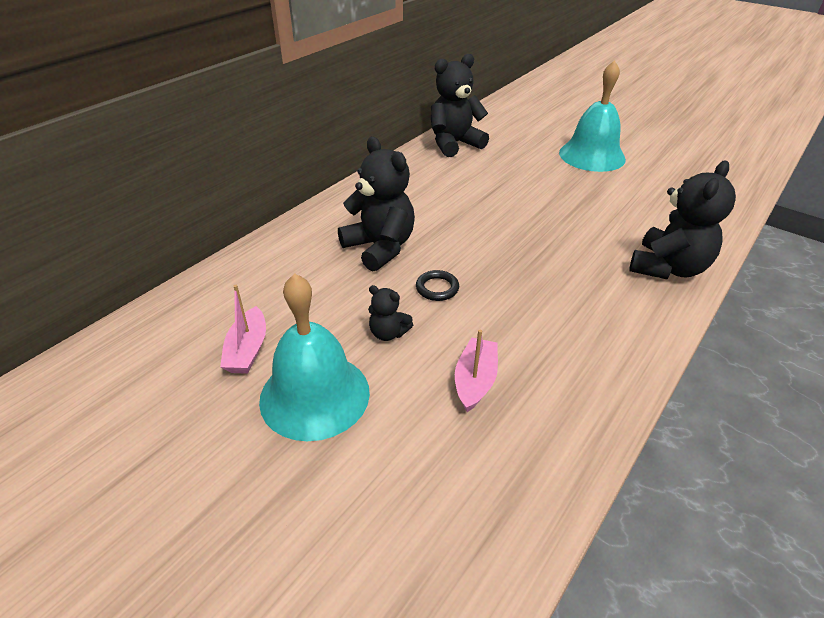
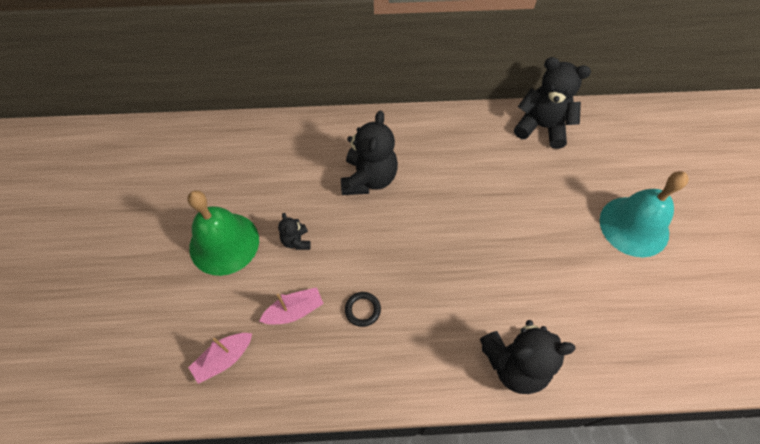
camera: 50 degrees right, 20 degrees up
pink boat [220,285,266,374] -> pink boat moved to [188,333,252,384]
turquoise bell [259,273,370,441] -> green bell [188,190,259,276]
black ring [416,270,459,301] -> black ring moved to [345,292,381,327]

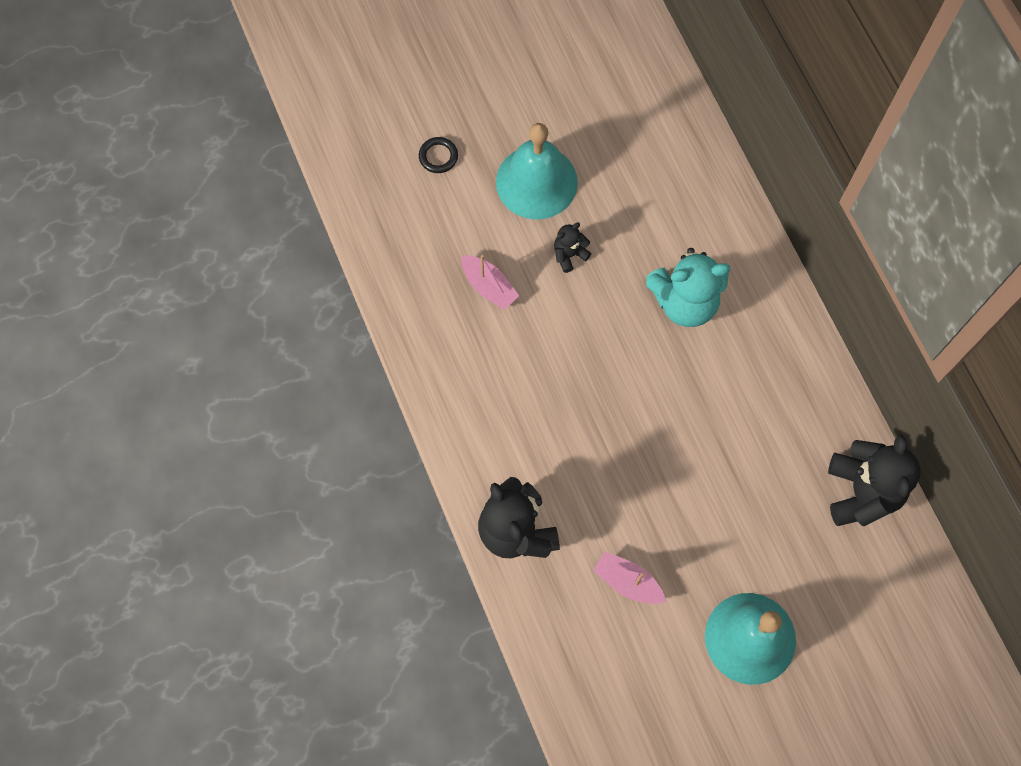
camera: 70 degrees right, 10 degrees up
green bell [188,190,259,276] -> turquoise bell [496,123,578,219]
pink boat [188,333,252,384] -> pink boat moved to [593,552,666,604]
black teddy bear [341,111,398,195] -> turquoise teddy bear [646,248,730,327]
black ring [345,292,381,327] -> black ring moved to [419,137,458,173]

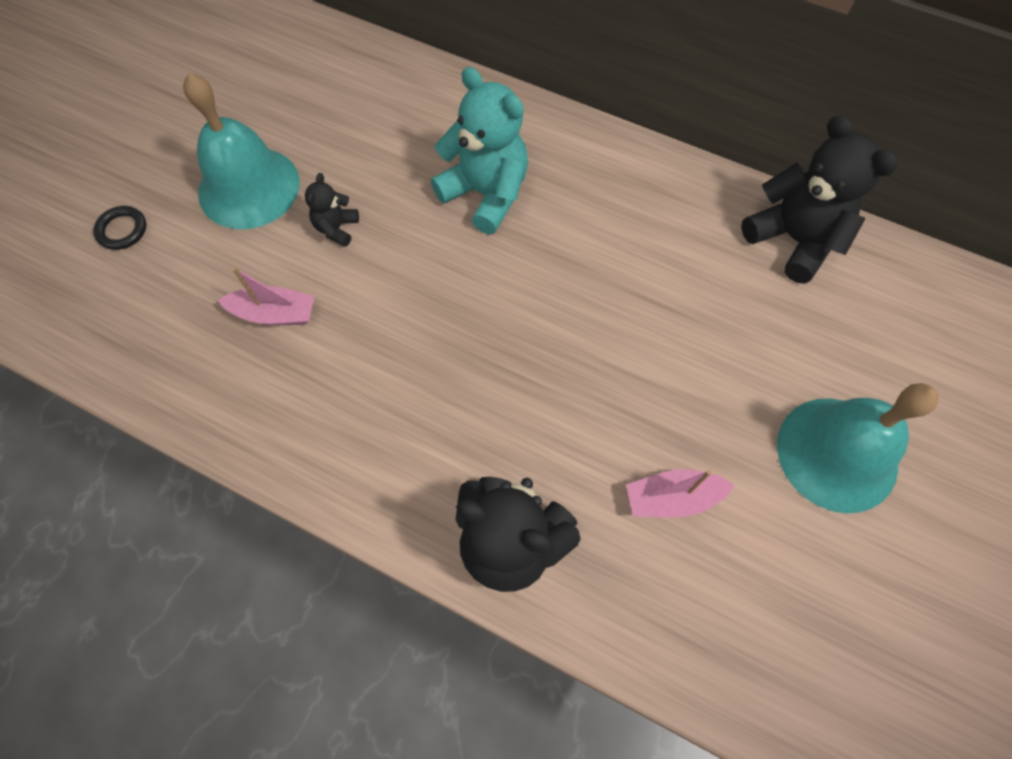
camera: 40 degrees left, 5 degrees down
turquoise teddy bear [646,248,730,327] -> turquoise teddy bear turned 90 degrees counterclockwise [431,67,528,234]

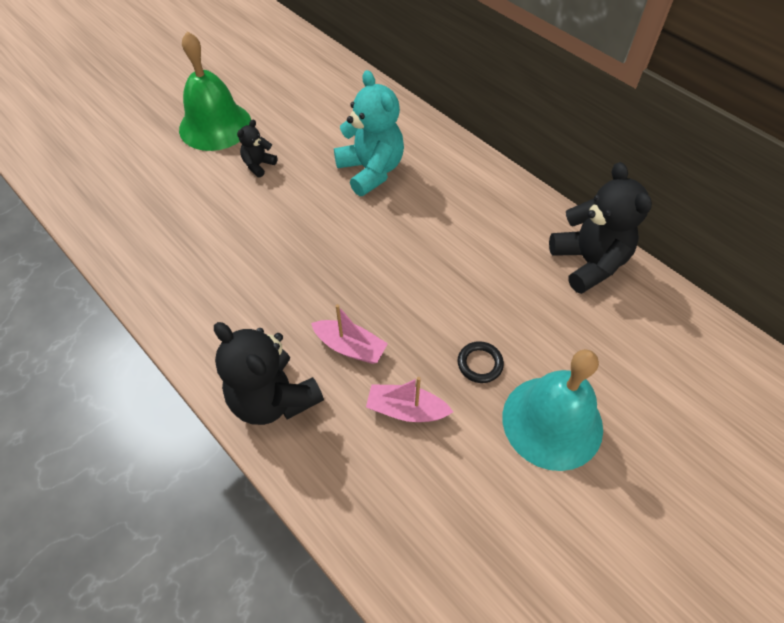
camera: 20 degrees right, 10 degrees down
black ring [93,206,146,250] -> black ring moved to [458,341,504,383]
turquoise bell [183,73,300,229] -> green bell [179,31,251,151]
pink boat [218,267,315,325] -> pink boat moved to [311,304,388,364]

